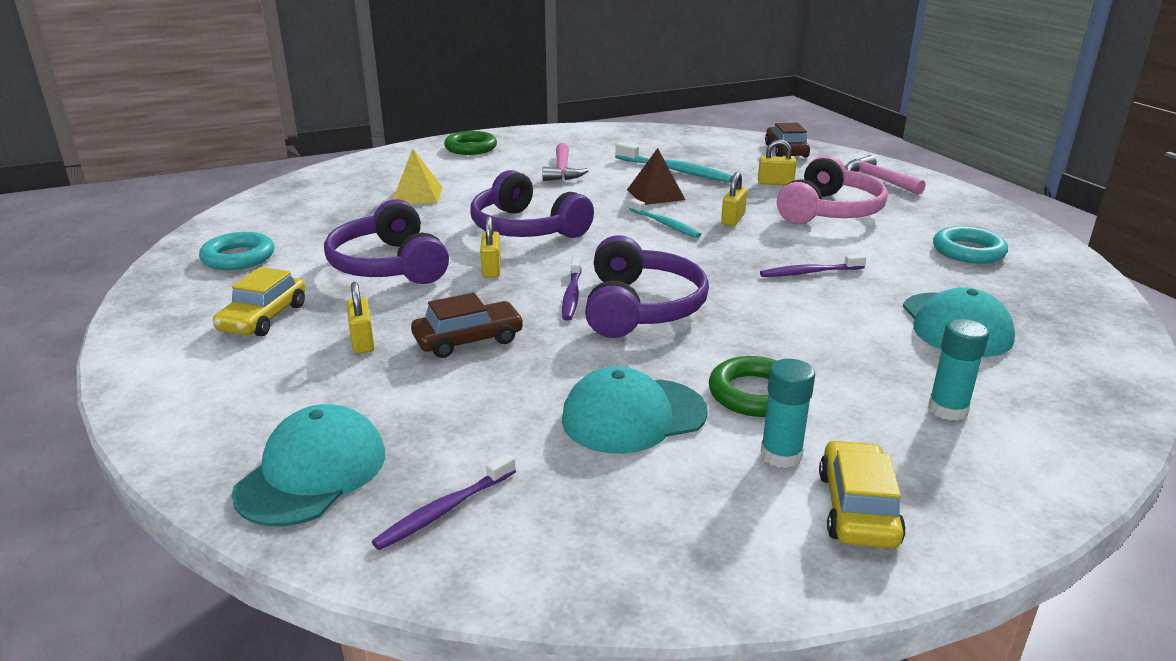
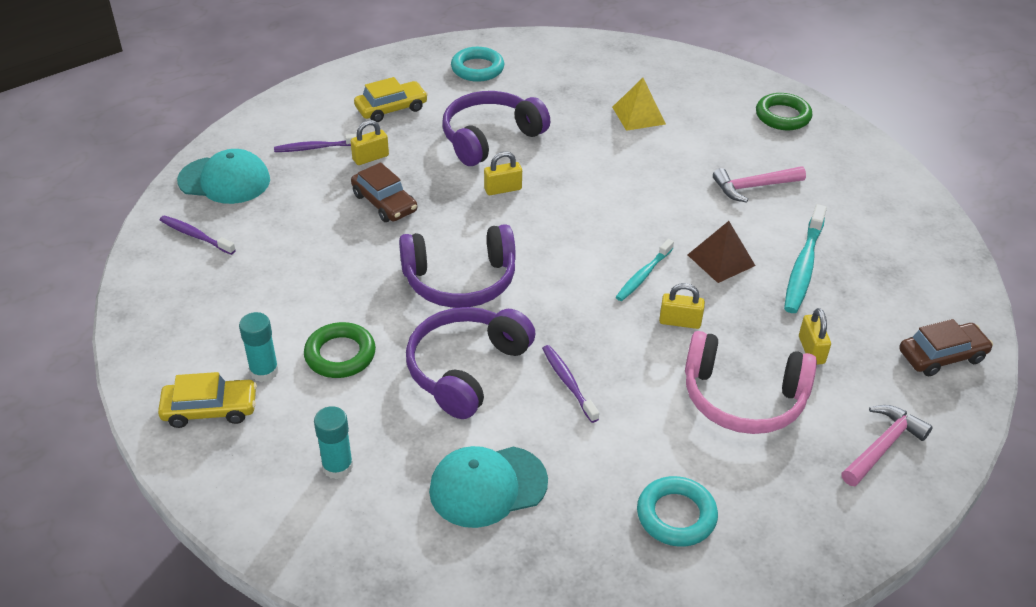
camera: 75 degrees right, 15 degrees up
yellow car [213,267,306,336] -> yellow car turned 150 degrees clockwise [354,77,428,122]
purple headphones [470,170,594,238] -> purple headphones moved to [406,307,535,419]
purple toothbrush [562,257,582,321] -> purple toothbrush moved to [274,134,357,152]
turquoise cap [562,366,708,454] -> none

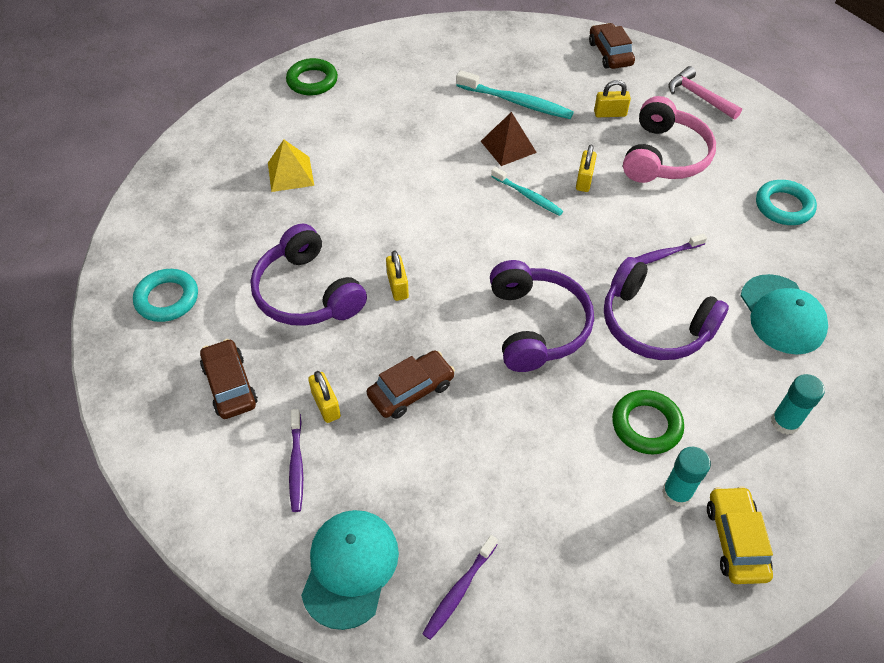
camera: 85 degrees left, 10 degrees up
yellow car [354,77,428,122] -> brown car [200,339,258,419]
pink hammer [713,166,806,203] -> none

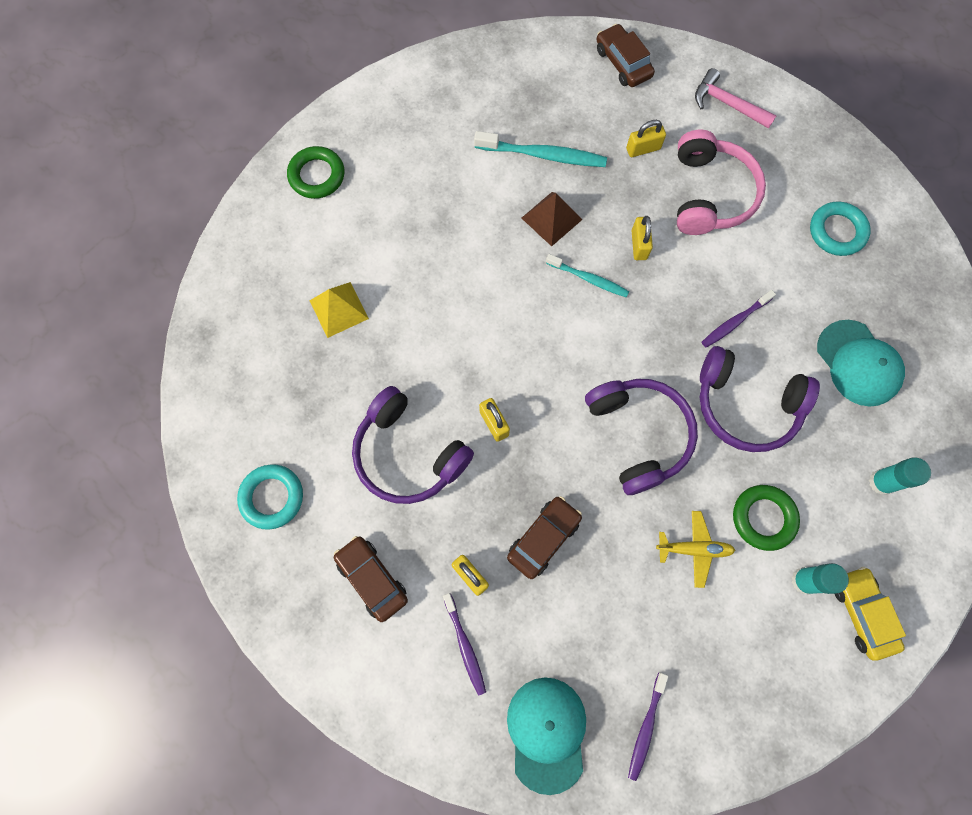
camera: 15 degrees left, 20 degrees up
none -> yellow plane [656,511,735,588]

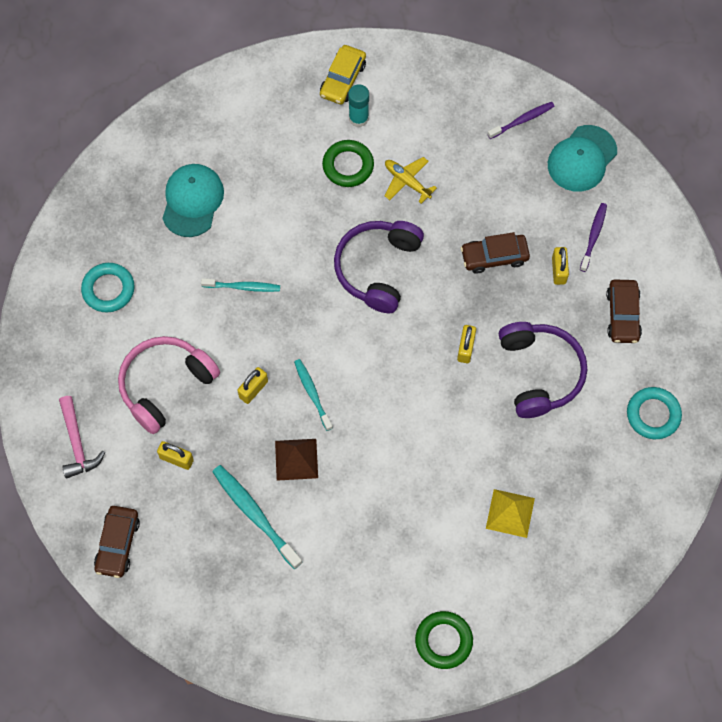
camera: 140 degrees left, 5 degrees down
purple headphones [700,346,820,452] -> none
purple toothbrush [702,290,776,348] -> turquoise toothbrush [201,278,280,292]
turquoise glue stick [869,457,931,495] -> none

